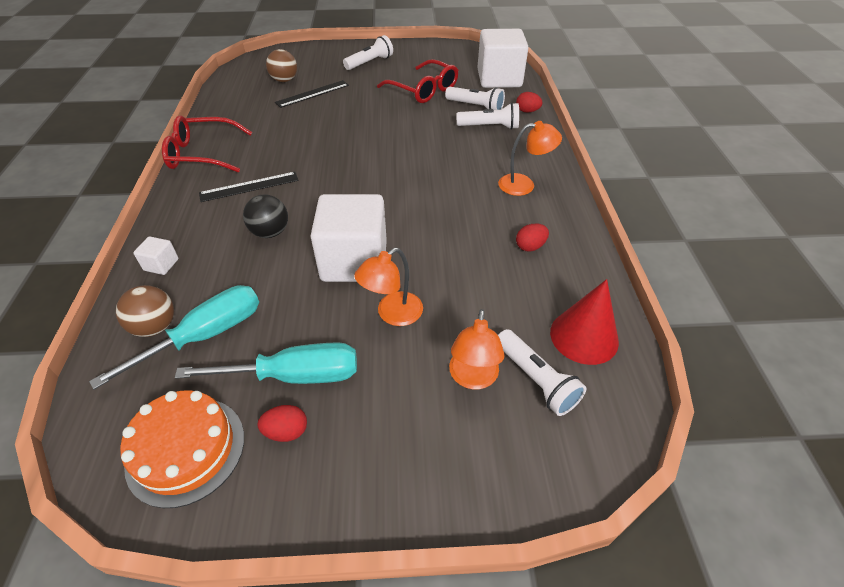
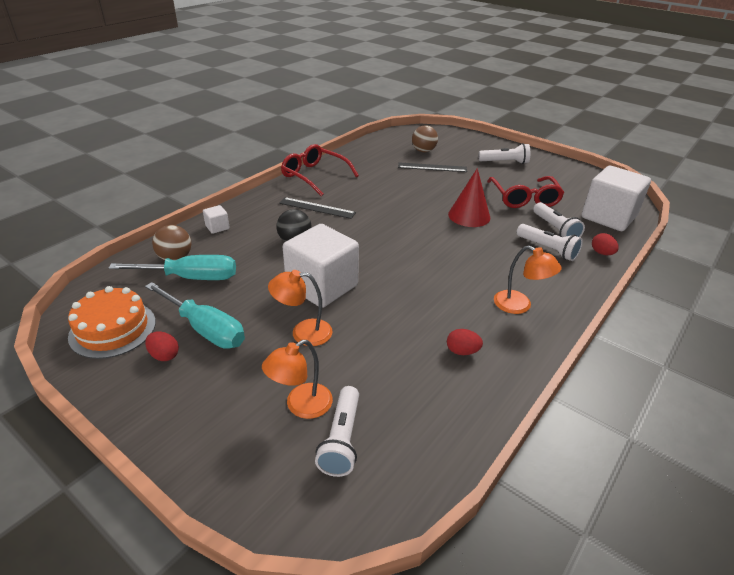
camera: 40 degrees right, 10 degrees down
red cone [550,279,619,365] -> red cone moved to [448,168,490,227]

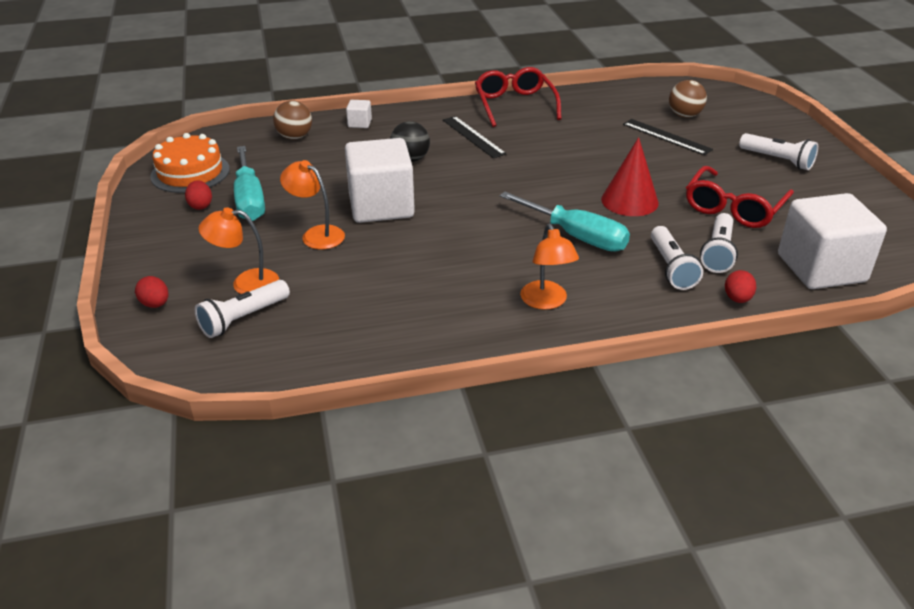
camera: 40 degrees right, 0 degrees up
turquoise screwdriver [108,255,236,280] -> turquoise screwdriver moved to [500,192,630,252]
red egg [447,329,483,355] -> red egg moved to [135,276,168,308]

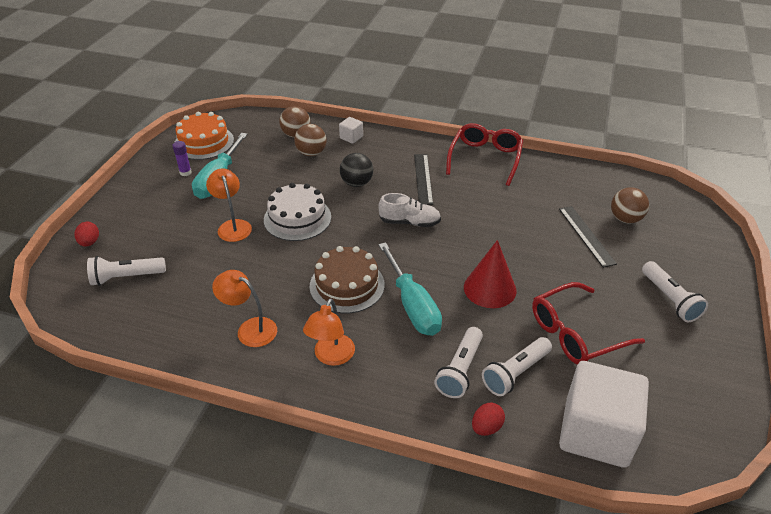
camera: 30 degrees right, 5 degrees up
red egg [185,180,212,210] -> purple glue stick [172,141,192,176]
orange lamp [199,207,279,294] -> orange lamp moved to [212,270,277,347]
white cube [345,138,415,223] -> white cake [264,183,331,241]
none -> brown ball [294,124,326,156]
none -> brown cake [310,246,385,314]
none -> white shoe [378,193,441,227]

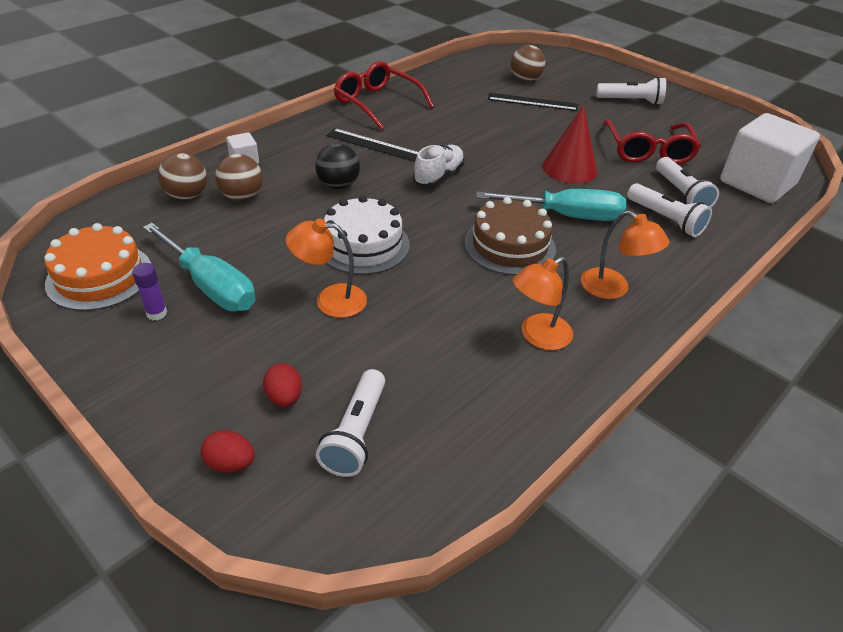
camera: 65 degrees left, 0 degrees up
red egg [472,403,505,436] -> red egg moved to [263,363,302,407]

